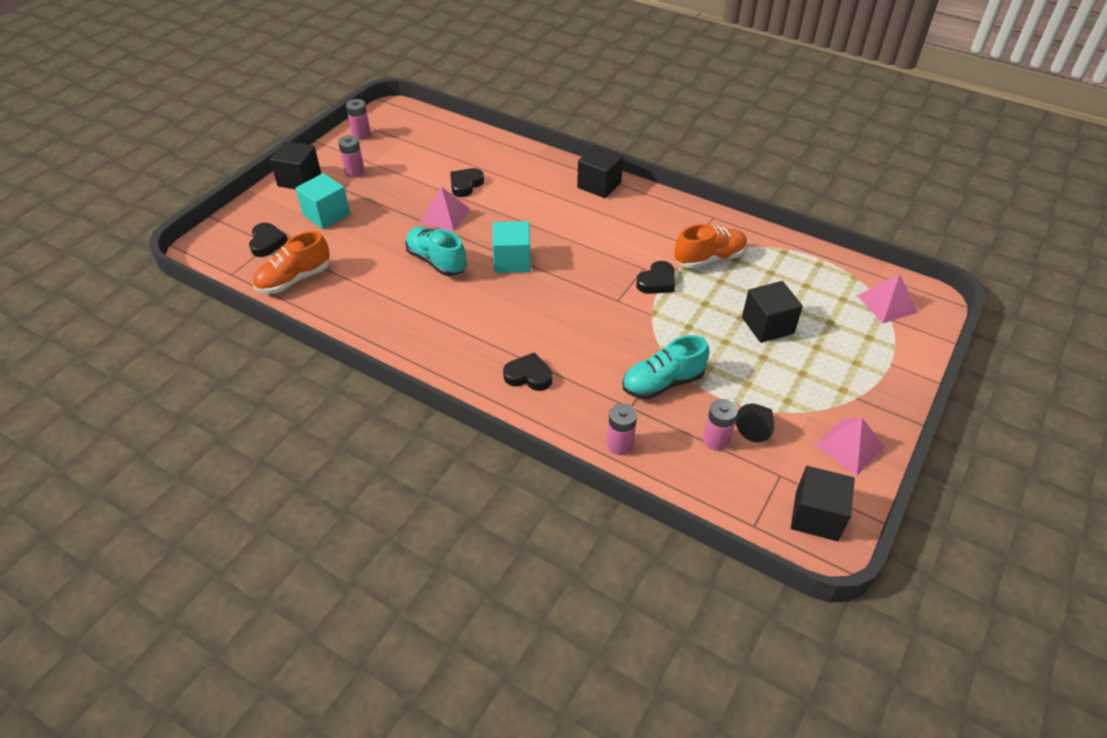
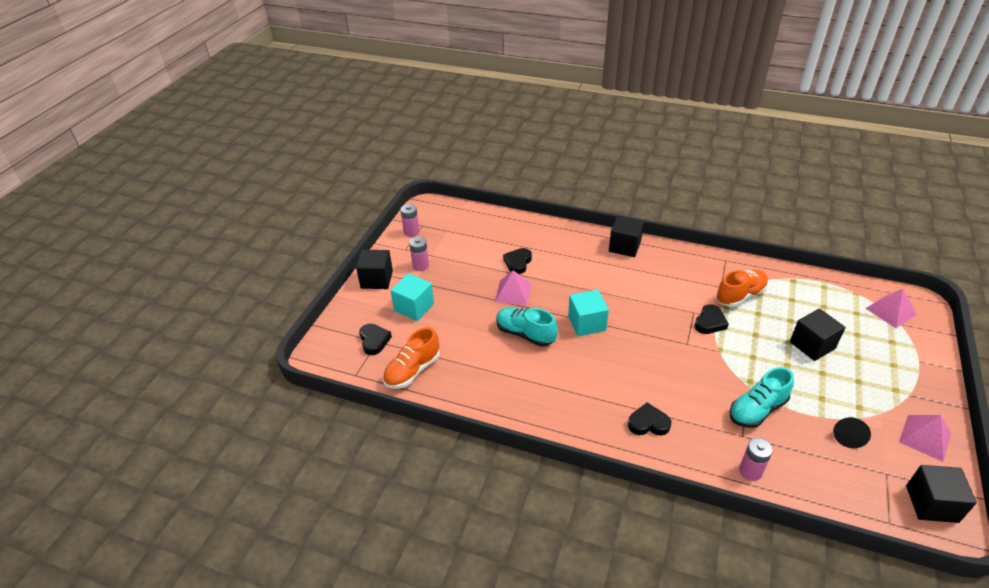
camera: 10 degrees left, 5 degrees down
pink battery [703,399,738,451] -> none

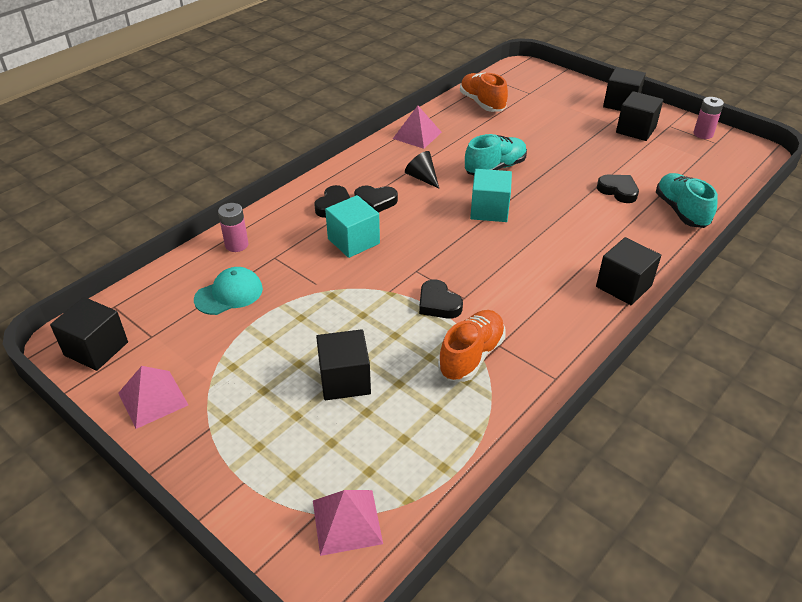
camera: 110 degrees right, 0 degrees up
black heart [359,324,392,355] -> black heart moved to [354,186,398,213]
turquoise cube [390,273,434,321] -> turquoise cube moved to [325,195,380,258]
pink battery [409,237,429,271] -> black cube [616,91,663,141]
pink pyramid [495,270,532,306] -> pink pyramid moved to [393,106,442,149]
orange shoe [716,270,768,307] -> orange shoe turned 135 degrees counterclockwise [438,310,506,382]
turquoise shoe [730,367,794,428] -> turquoise shoe moved to [656,173,718,228]
black cone [833,417,871,448] -> black cone moved to [405,151,439,188]
none -> turquoise cap [194,267,263,315]

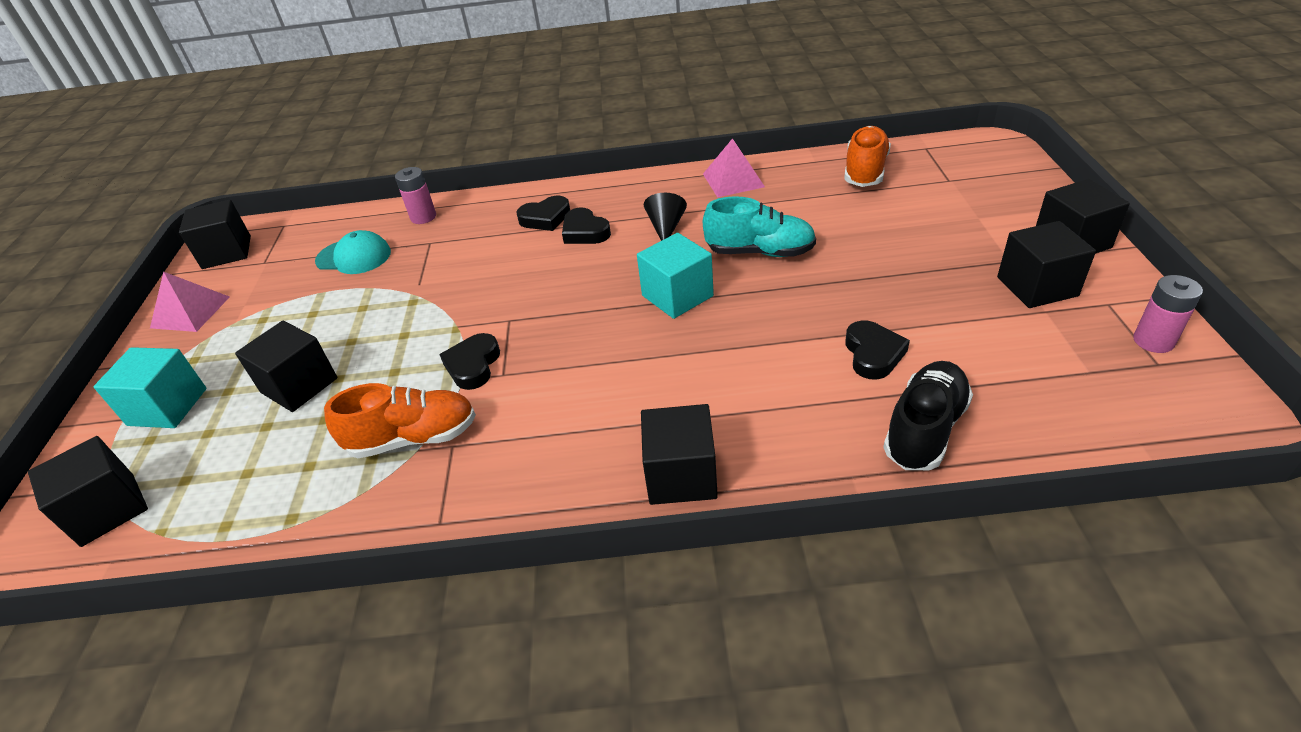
camera: 50 degrees right, 0 degrees up
pink pyramid [313,490,383,556] -> black cube [28,436,148,547]
turquoise cube [325,195,380,258] -> turquoise cube moved to [94,347,207,428]
turquoise shoe [656,173,718,228] -> black shoe [883,361,973,470]

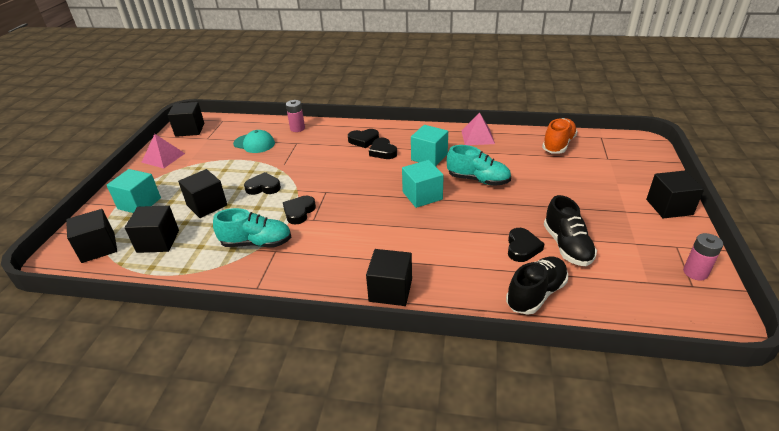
camera: 10 degrees right, 5 degrees down
orange shoe [324,383,476,458] -> turquoise shoe [213,208,291,248]
black cone [644,193,687,241] -> turquoise cube [411,125,448,166]
black cube [997,221,1096,308] -> black cube moved to [125,205,179,253]
none -> black heart [244,172,281,195]
none -> black shoe [544,195,597,266]

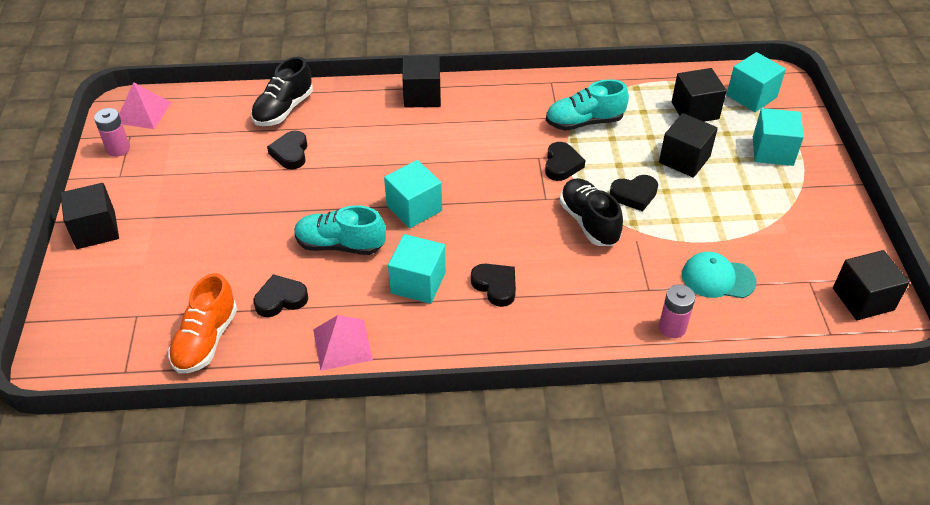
camera: 165 degrees right, 10 degrees up
black cube [66,209,117,263] -> turquoise cube [726,52,786,112]
pink pyramid [141,134,185,168] -> pink pyramid moved to [119,82,171,129]
black heart [348,129,379,148] -> black heart moved to [254,274,308,317]
black shoe [544,195,597,266] -> black shoe moved to [560,178,623,246]

